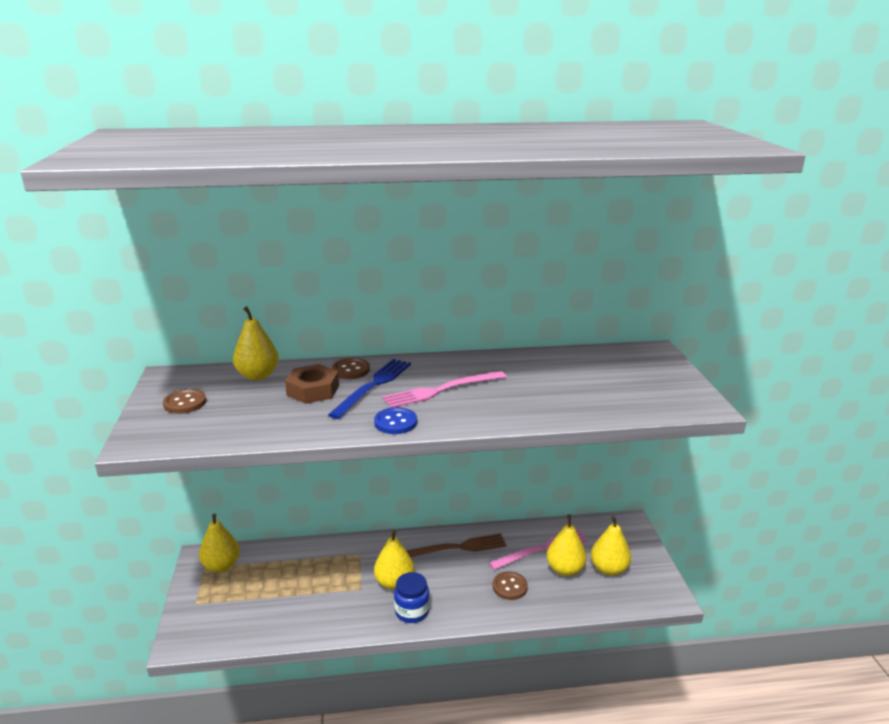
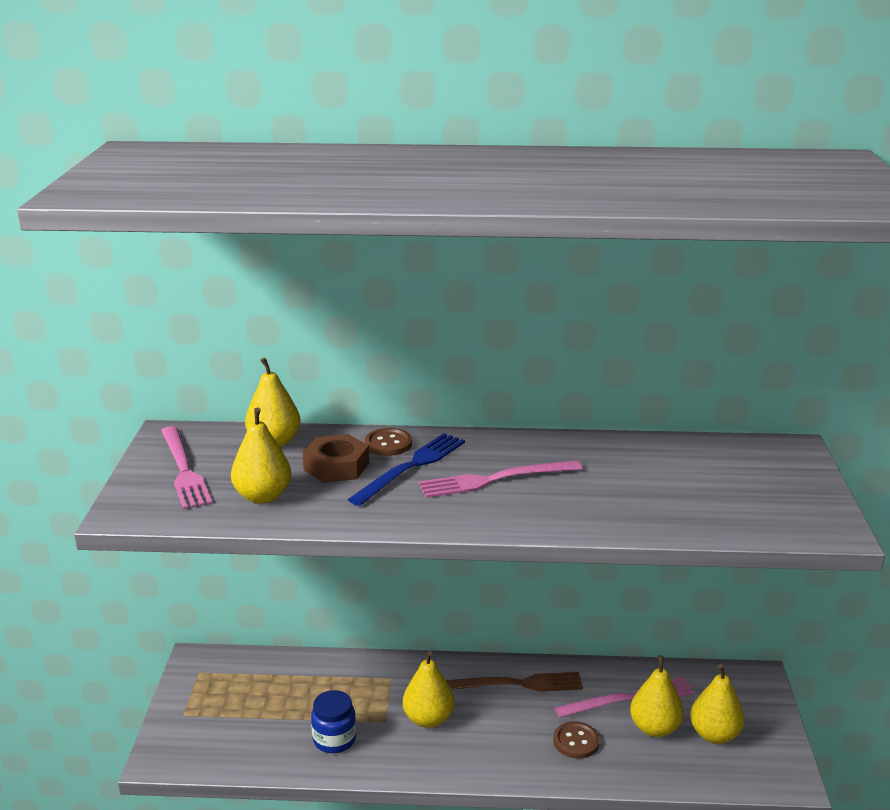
camera: 10 degrees right, 0 degrees up
brown button [163,389,206,414] -> pink fork [161,426,212,509]
yellow pear [199,513,240,572] -> yellow pear moved to [231,408,291,504]
blue button [374,407,417,434] -> none
blue jar [394,572,429,623] -> blue jar moved to [311,690,356,753]

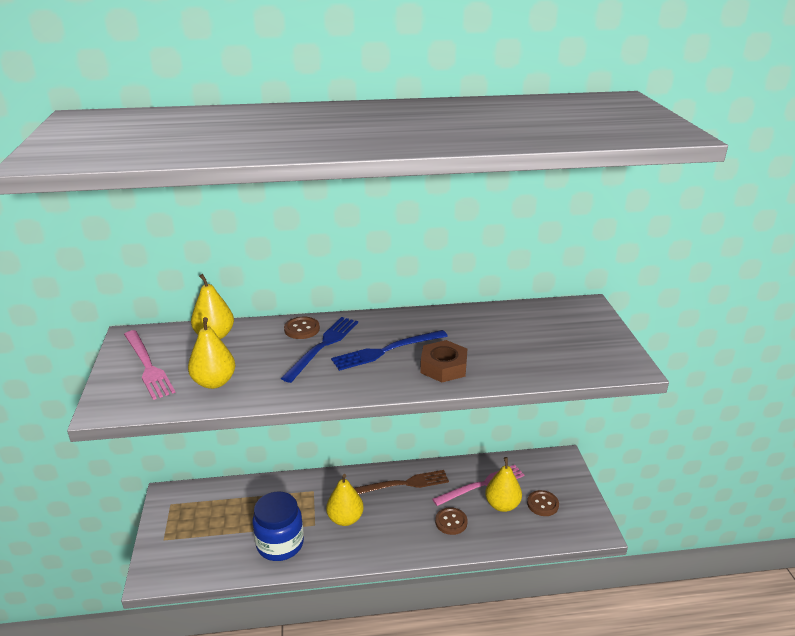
camera: 10 degrees left, 5 degrees up
brown nut [303,434,369,483] -> brown nut moved to [420,340,467,382]
blue jar [311,690,356,753] -> blue jar [252,492,304,561], size x1.51
pink fork [419,460,582,498] -> blue fork [331,330,448,371]
yellow pear [690,664,745,744] -> brown button [527,490,559,516]

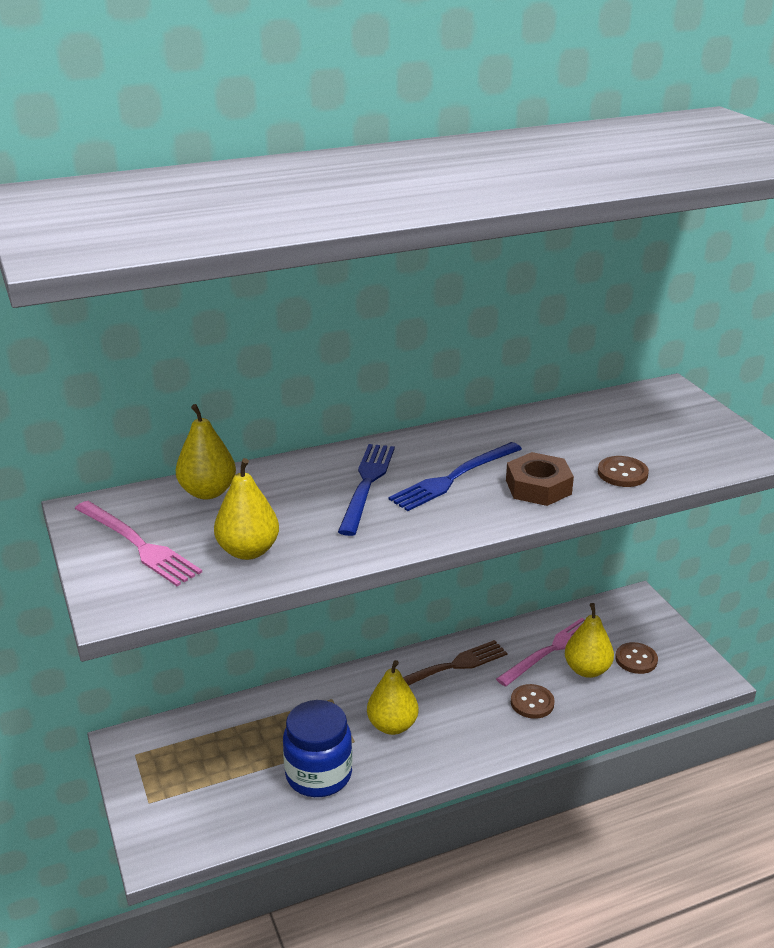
camera: 15 degrees left, 0 degrees up
brown button [284,317,320,339] -> brown button moved to [598,456,649,487]

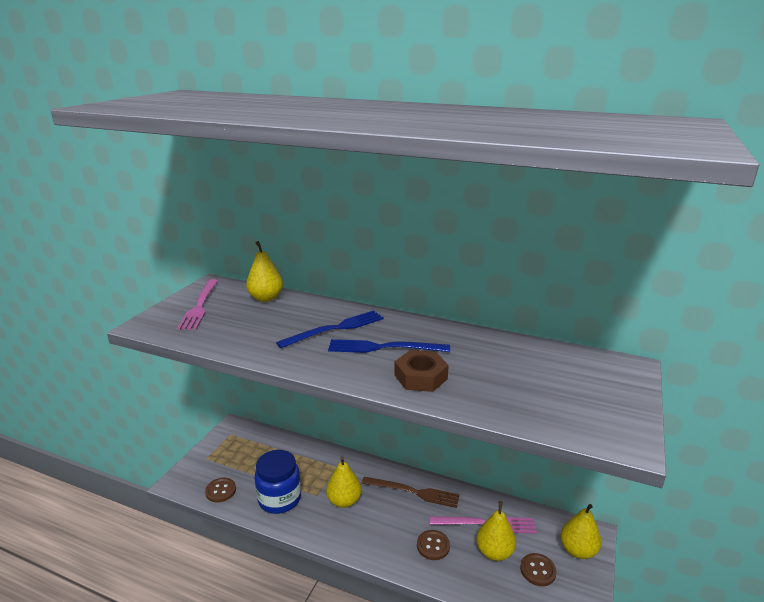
camera: 45 degrees right, 5 degrees down
yellow pear [214,458,279,560] -> yellow pear moved to [560,504,602,559]
brown button [598,456,649,487] -> brown button moved to [205,478,236,503]

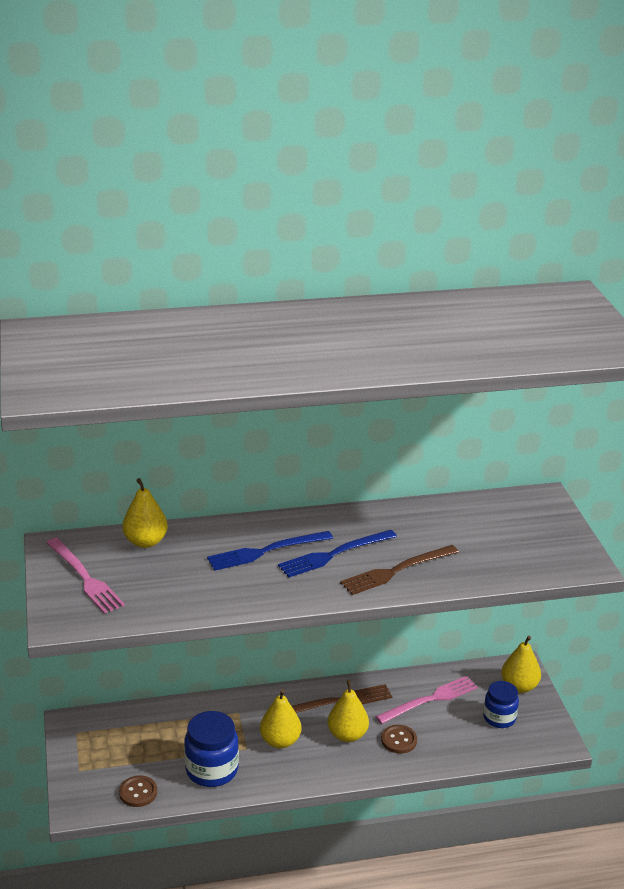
camera: 35 degrees left, 5 degrees up
blue fork [276,310,384,348] -> blue fork turned 135 degrees counterclockwise [207,531,333,571]
brown nut [394,350,449,392] -> brown fork [340,545,459,595]
yellow pear [476,501,516,561] -> yellow pear moved to [328,680,369,742]
brown button [520,553,557,586] -> blue jar [483,681,519,728]

